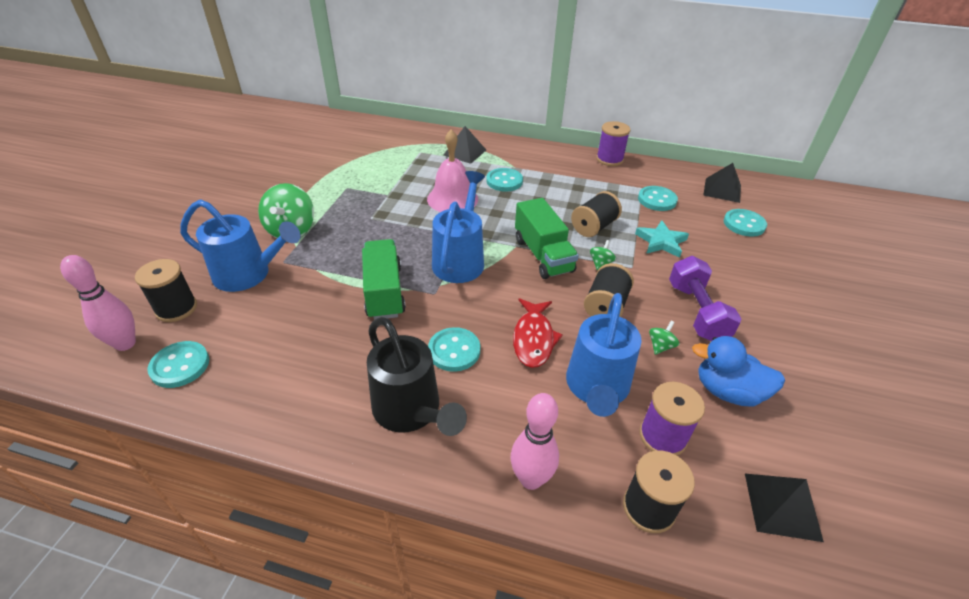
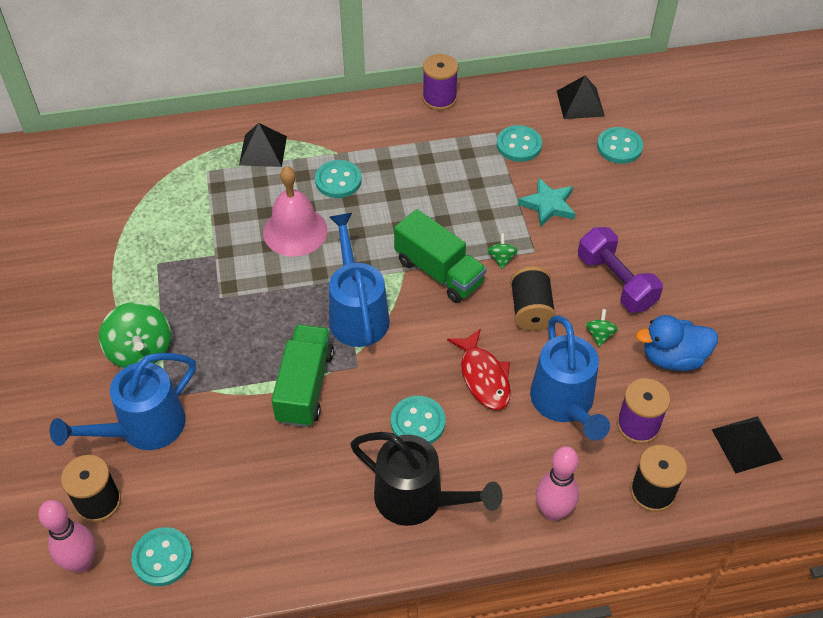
camera: 25 degrees left, 10 degrees up
blue watering can [180,199,301,292] -> blue watering can turned 150 degrees clockwise [50,353,196,450]
green truck [362,239,406,320] -> green truck turned 45 degrees clockwise [272,325,334,427]
black spool [571,191,622,237] -> none

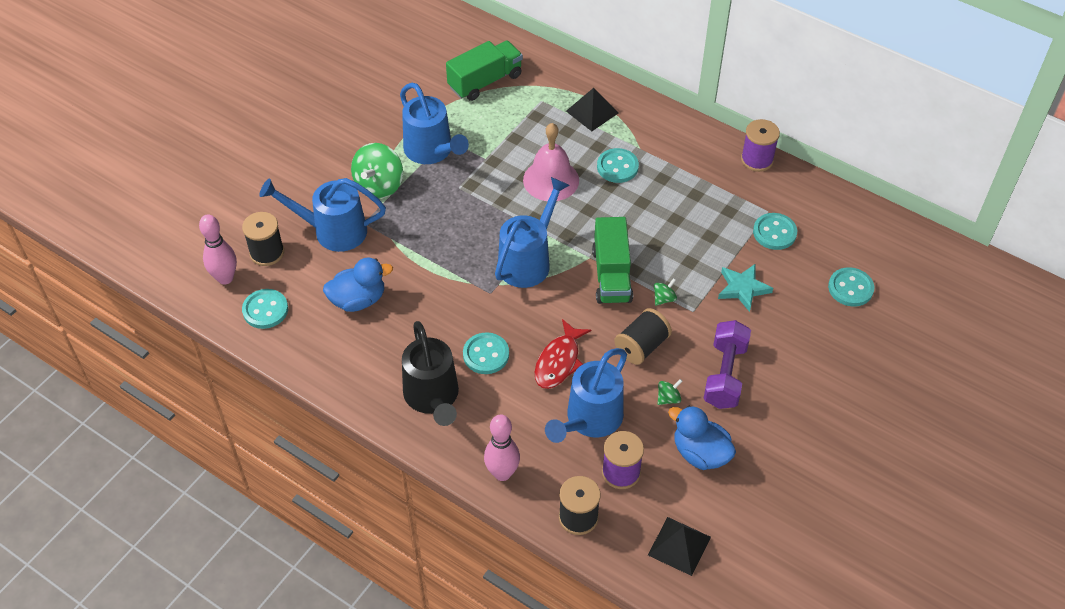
camera: 45 degrees right, 0 degrees up
green truck [272,325,334,427] -> green truck moved to [446,40,523,101]
black pyramid [557,76,605,119] -> none
none -> blue duck [323,258,393,312]
none -> blue watering can [400,83,469,164]

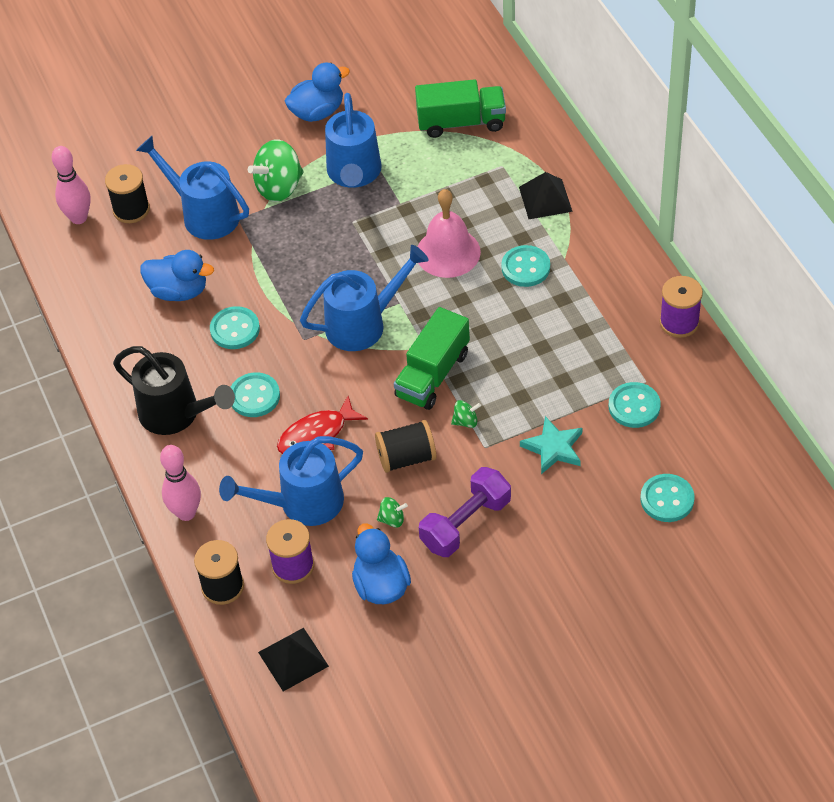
camera: 35 degrees right, 0 degrees up
turquoise button [242,289,288,329] -> turquoise button moved to [210,306,260,349]
black watering can [402,321,459,426] -> black watering can turned 75 degrees counterclockwise [113,346,235,435]
none -> blue duck [285,62,350,122]

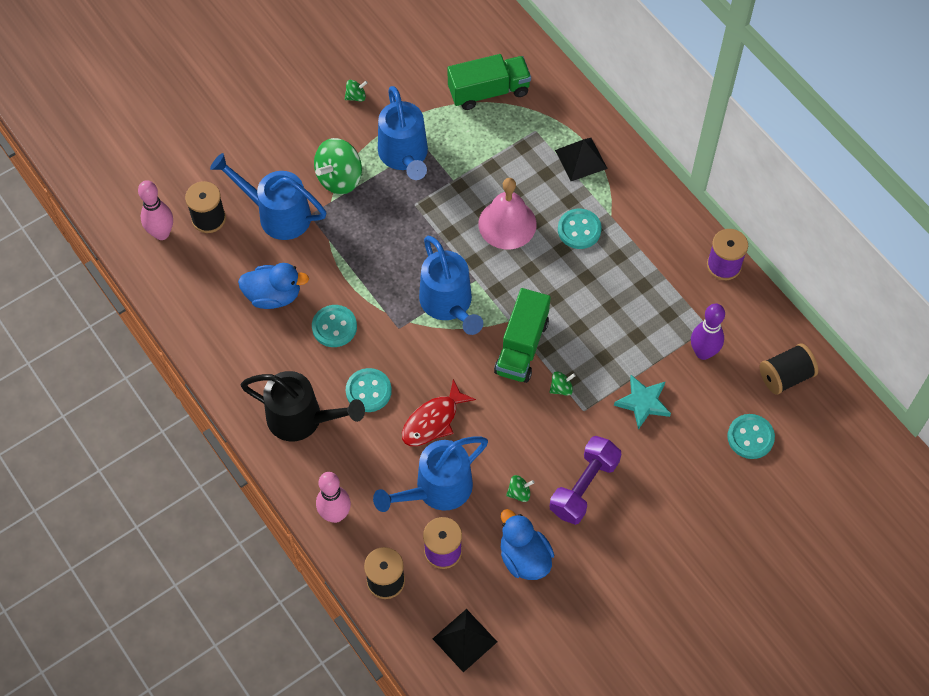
camera: 15 degrees left, 10 degrees up
blue duck [285,62,350,122] -> green spinning top [345,80,368,102]
blue watering can [300,245,429,351] -> blue watering can turned 105 degrees clockwise [419,235,483,335]
black spool [375,420,436,473] -> black spool moved to [760,343,818,395]
turquoise button [609,382,661,428] -> purple bowling pin [691,303,725,360]

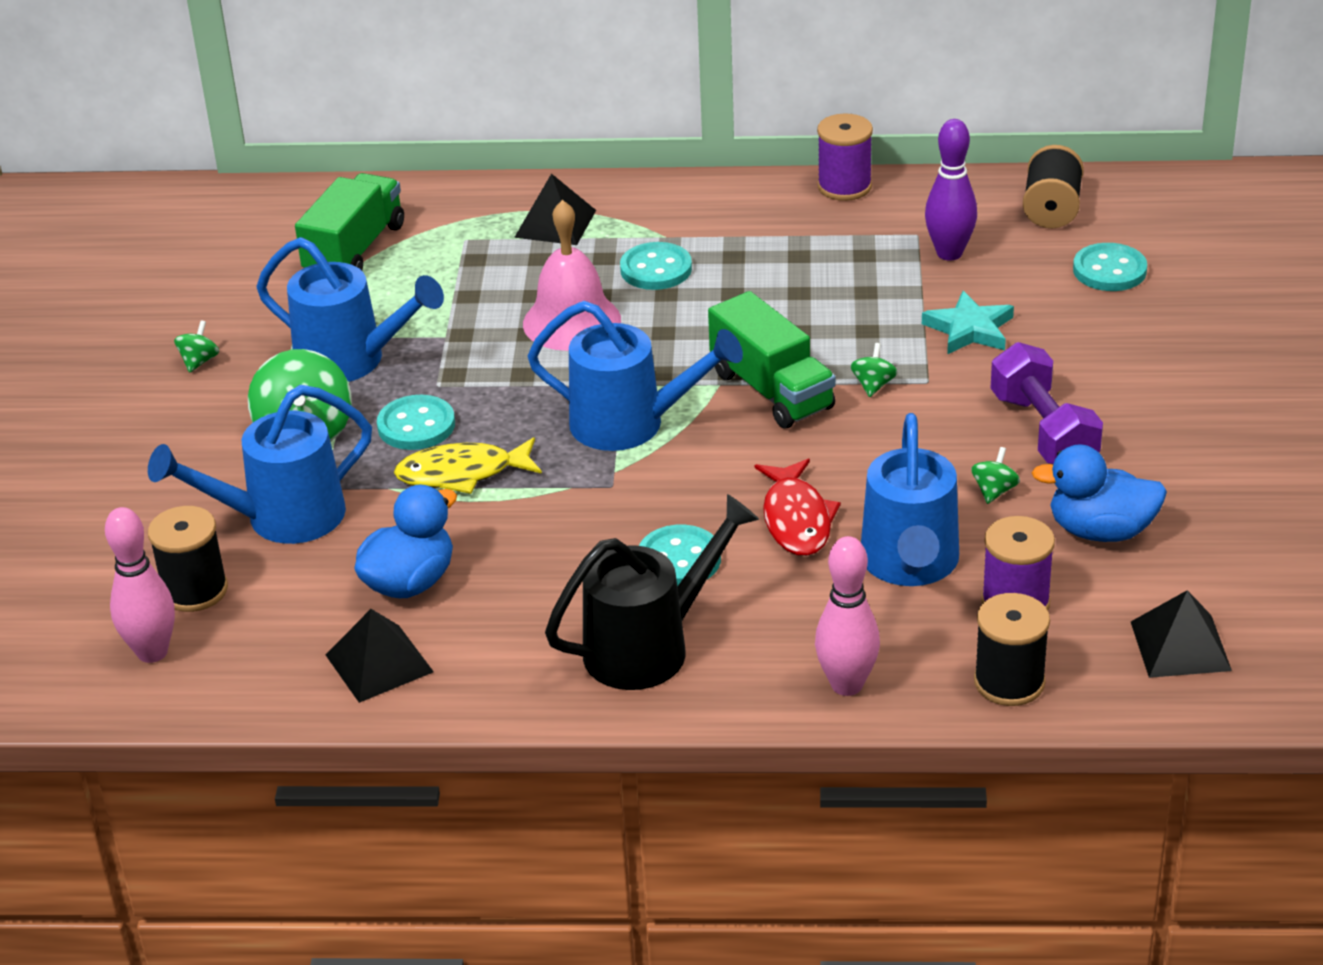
camera: 50 degrees left, 25 degrees down
turquoise button [312,305,357,347] -> turquoise button moved to [377,395,455,450]
none -> black pyramid [326,609,434,703]
none -> yellow fish [394,437,542,494]

